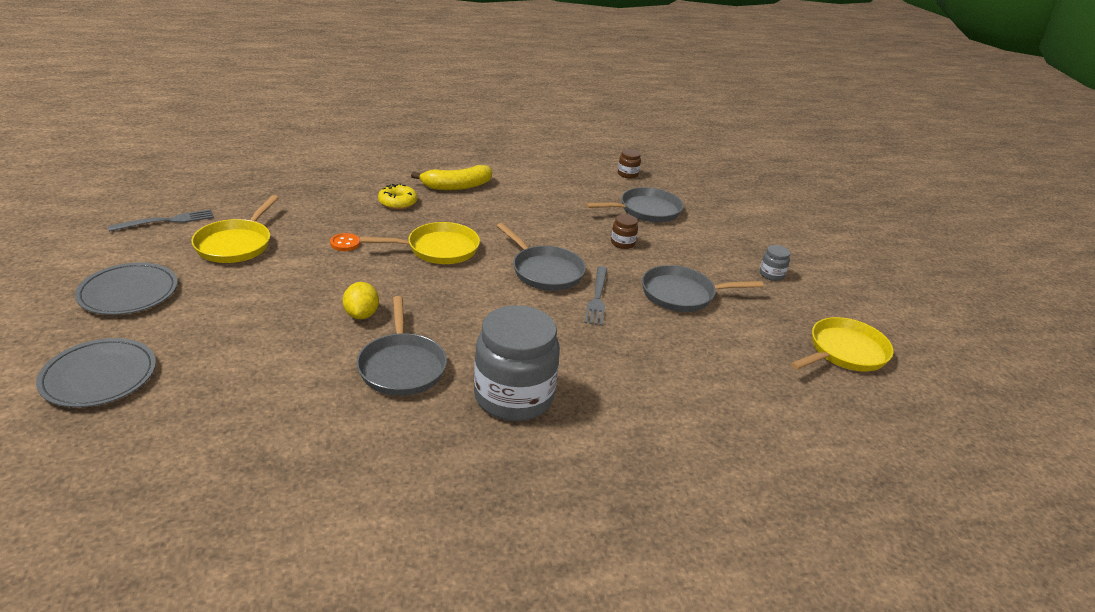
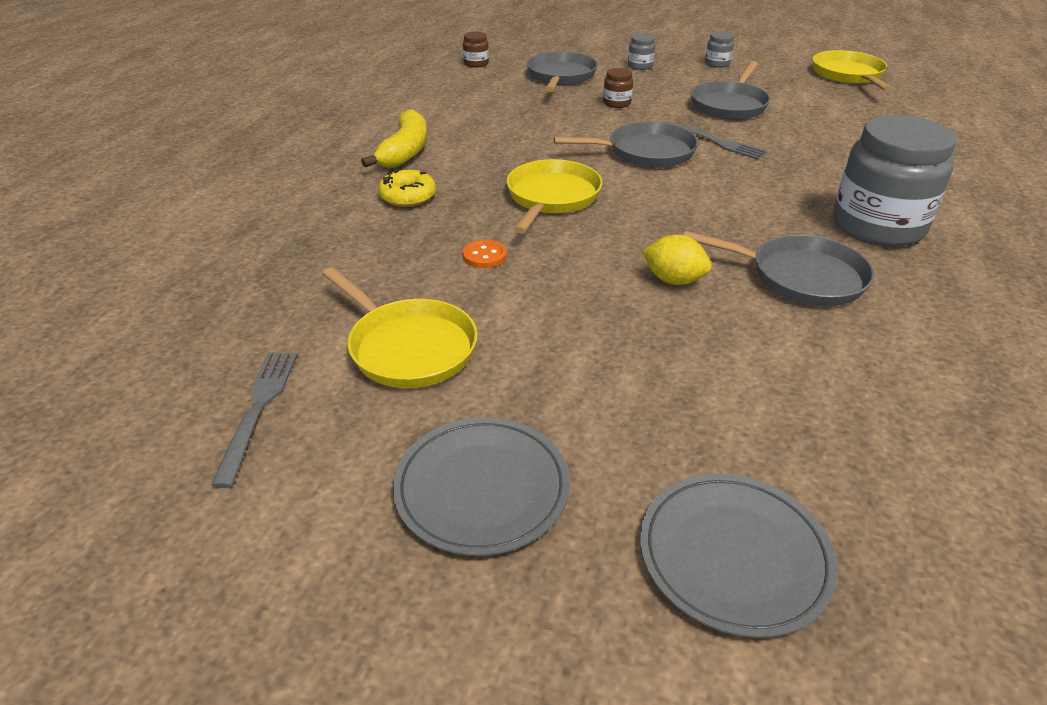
camera: 55 degrees left, 5 degrees up
none -> grey jar [628,34,655,70]

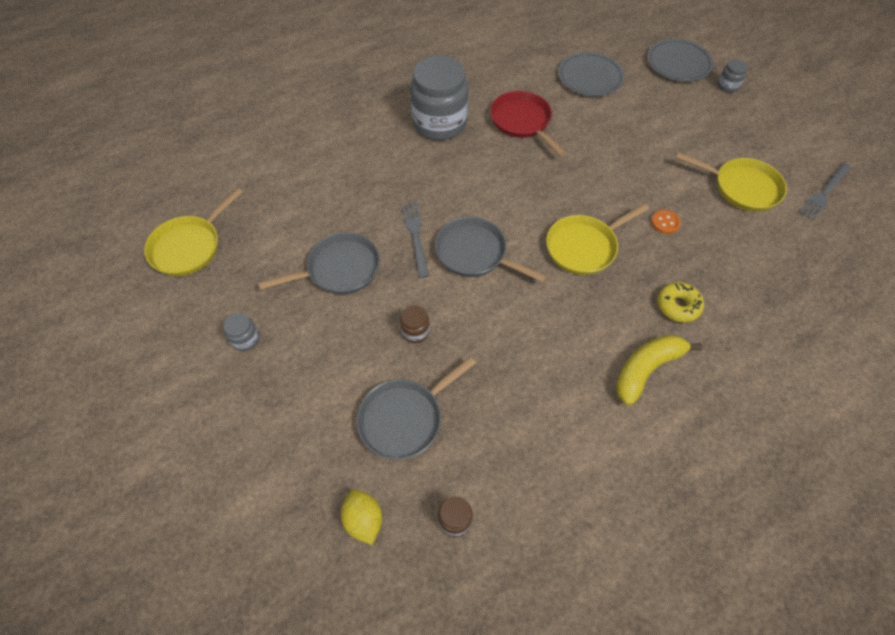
camera: 140 degrees left, 20 degrees up
yellow pan [322,267,478,388] -> yellow pan turned 120 degrees clockwise [676,152,787,212]
grey plate [393,417,570,556] -> grey plate moved to [558,52,625,96]
grey jar [628,34,655,70] -> grey jar moved to [718,59,748,93]
yellow lemon [642,235,712,285] -> yellow lemon moved to [341,490,382,545]
grey pan [684,231,874,306] -> red pan [490,91,566,156]

